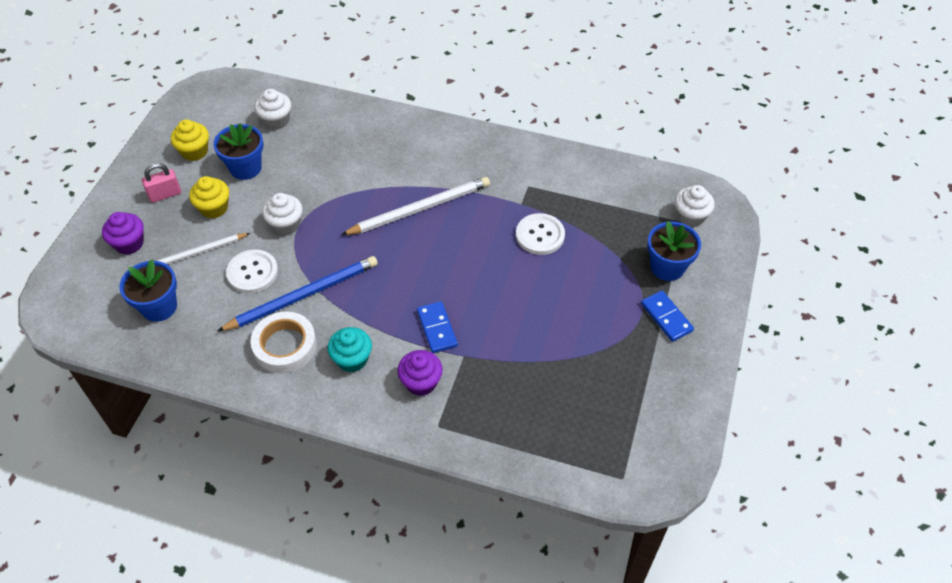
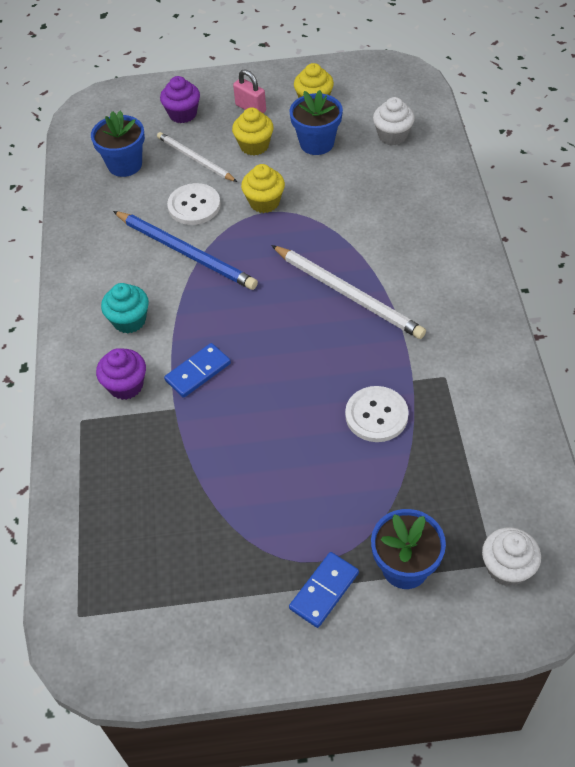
camera: 70 degrees right, 0 degrees up
white tape [250,312,317,373] -> none
white cupcake [262,193,303,235] -> yellow cupcake [241,164,285,213]

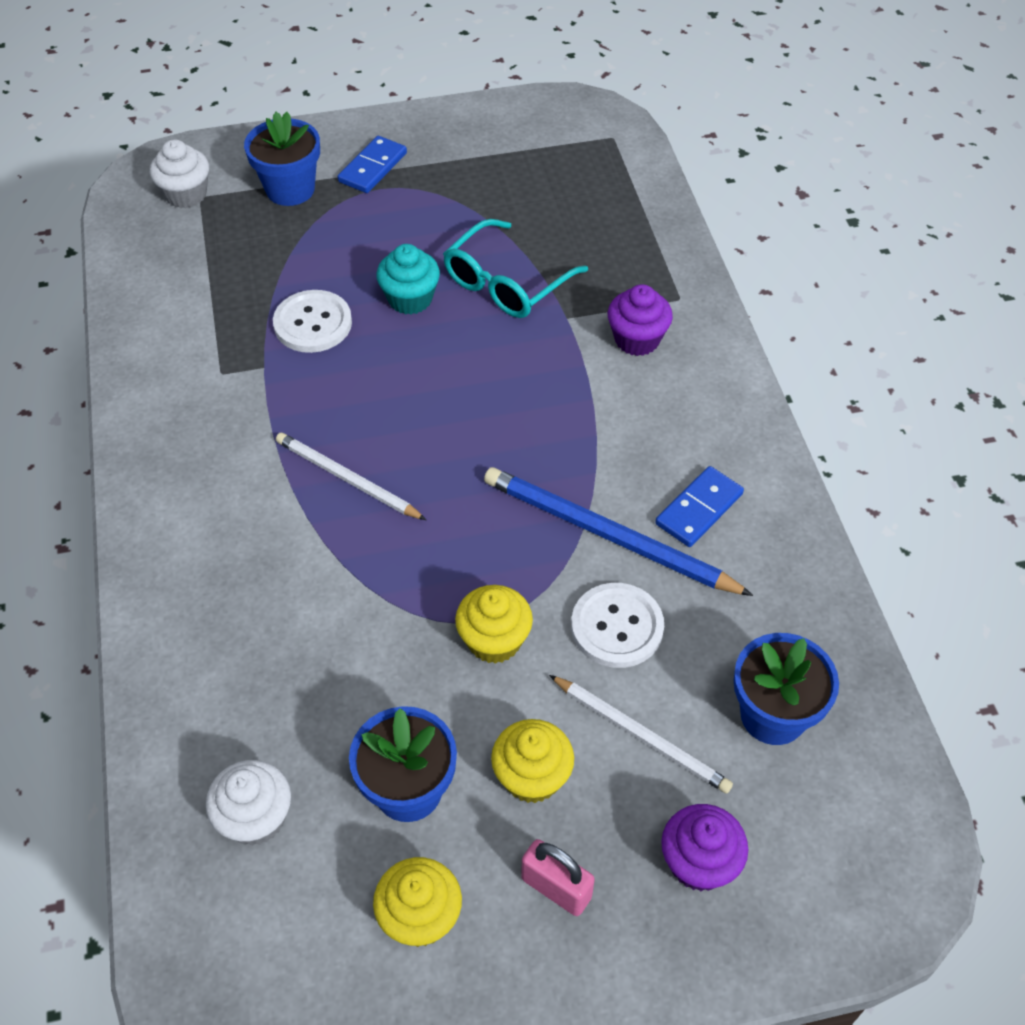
camera: 170 degrees right, 0 degrees up
turquoise cupcake [101,283,149,334] -> turquoise cupcake moved to [376,244,440,315]
blue domino [164,343,231,398] -> blue domino moved to [655,466,744,547]
white pencil [271,245,426,339] -> white pencil [276,433,426,520], size x0.65
none -> turquoise glasses [443,219,588,318]

